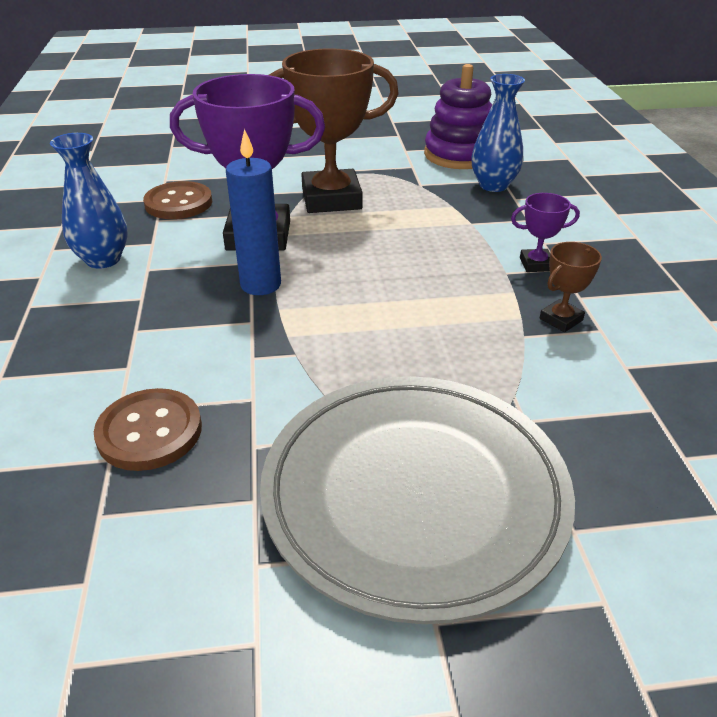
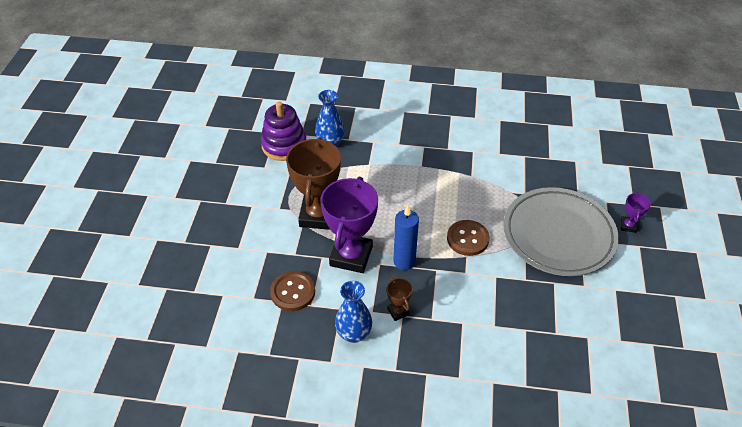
camera: 75 degrees left, 10 degrees up
brown button [94,388,202,471] -> brown button moved to [447,220,490,256]
purple trophy [511,193,580,272] -> purple trophy moved to [621,192,651,233]
brown trophy [540,242,602,332] -> brown trophy moved to [387,278,412,321]

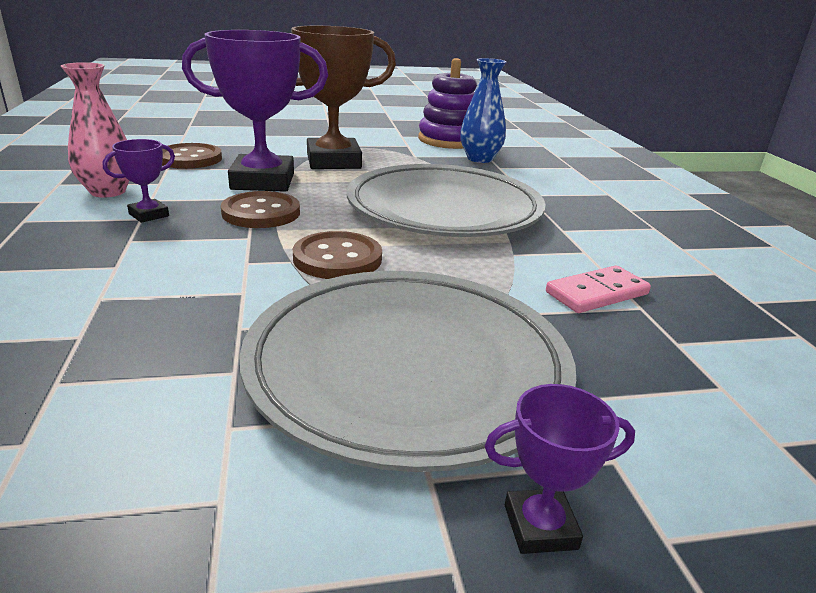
camera: 70 degrees right, 20 degrees down
blue vase [335,281,372,343] -> pink vase [61,62,129,198]
brown trophy [387,278,412,321] -> purple trophy [103,139,175,223]
blue candle [393,205,419,270] -> brown button [221,191,300,228]
none -> grey plate [347,164,546,237]
none -> pink domino [546,265,651,313]

